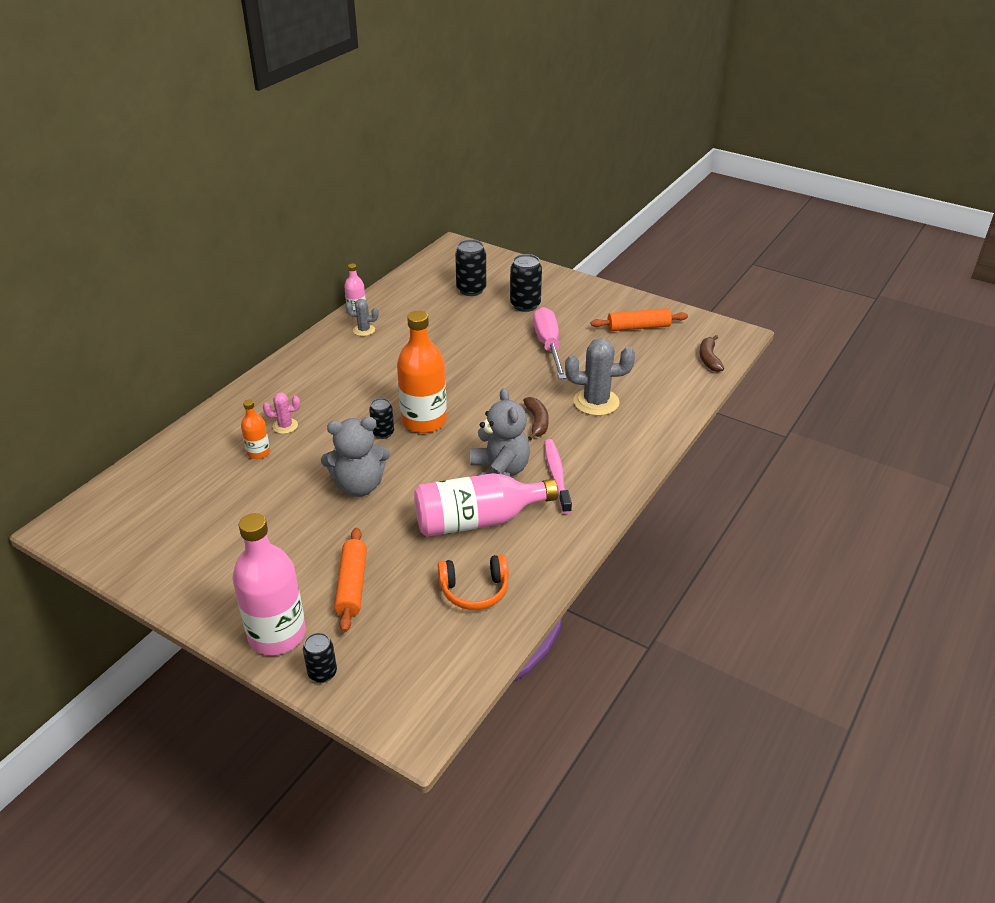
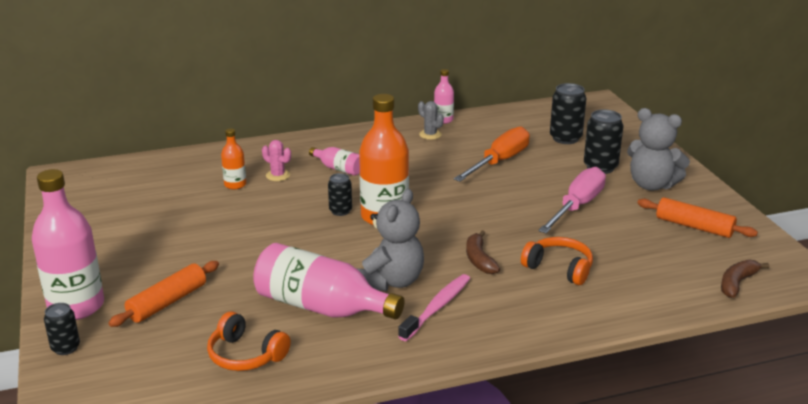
camera: 40 degrees right, 10 degrees down
grey teddy bear [321,417,390,497] -> grey teddy bear moved to [627,108,690,191]
brown banana [523,397,549,440] -> brown banana turned 135 degrees clockwise [466,230,500,274]
grey cactus [565,338,635,416] -> orange headphones [521,237,593,285]
none -> pink bottle [309,147,360,176]
none -> orange screwdriver [454,126,530,182]

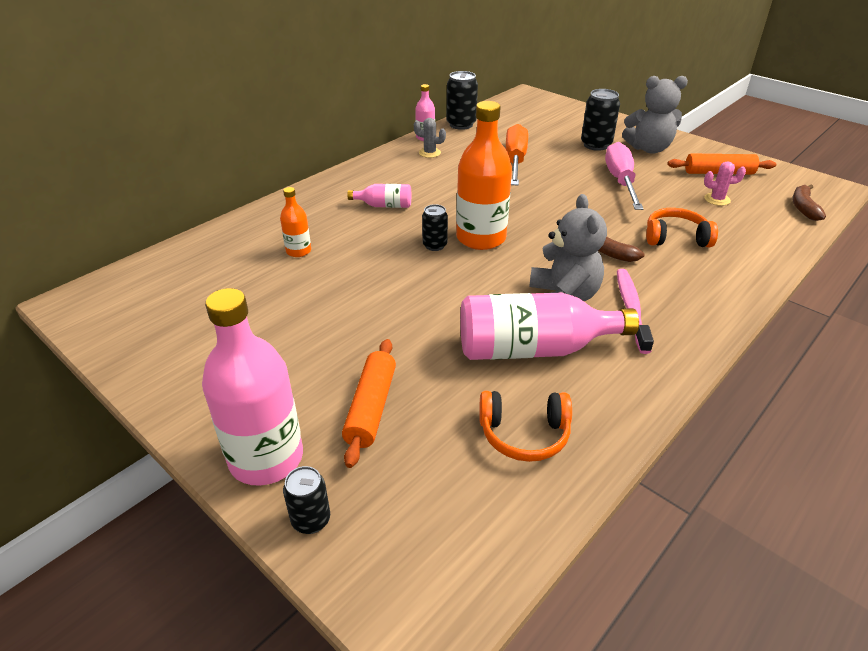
camera: 30 degrees left, 10 degrees up
pink cactus [262,140,291,181] -> pink cactus moved to [704,161,746,206]
black can [550,83,586,144] -> black can moved to [446,71,478,130]

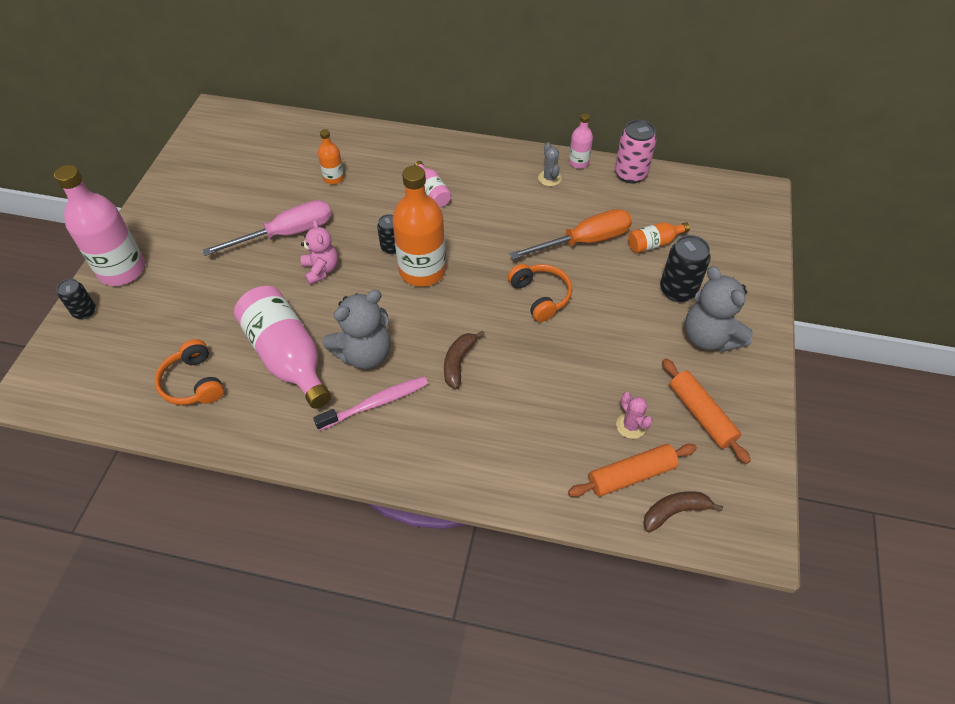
camera: 60 degrees right, 15 degrees up
orange rolling pin [342,339,396,468] -> orange rolling pin moved to [568,444,697,497]
black can [446,71,478,130] -> pink can [615,120,657,183]
pink screwdriver [605,142,643,210] -> pink screwdriver moved to [202,200,331,256]
orange headphones [646,208,718,247] -> orange headphones moved to [508,264,572,322]
none -> pink teddy bear [301,220,338,285]
none -> orange bottle [628,222,690,253]

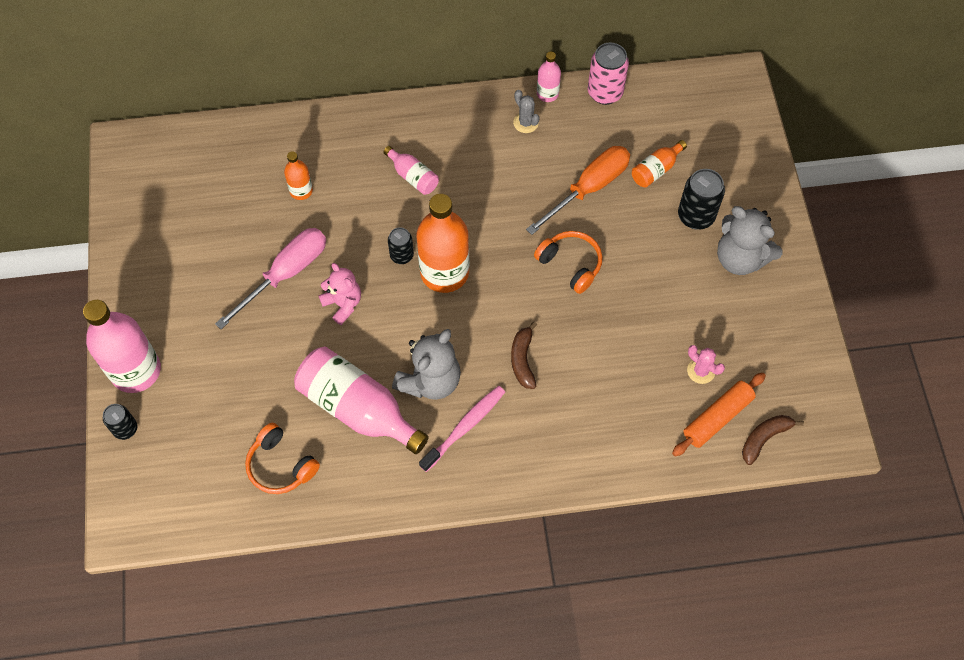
camera: 20 degrees left, 10 degrees up
orange rolling pin [662,358,751,464] -> none

